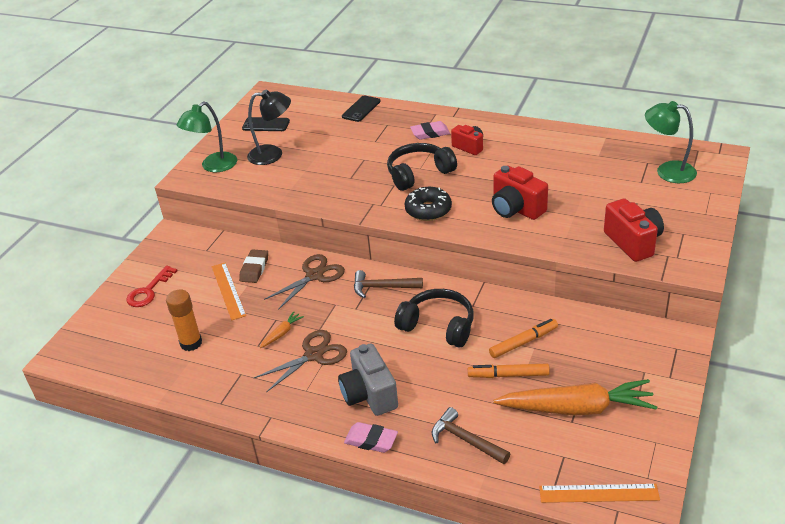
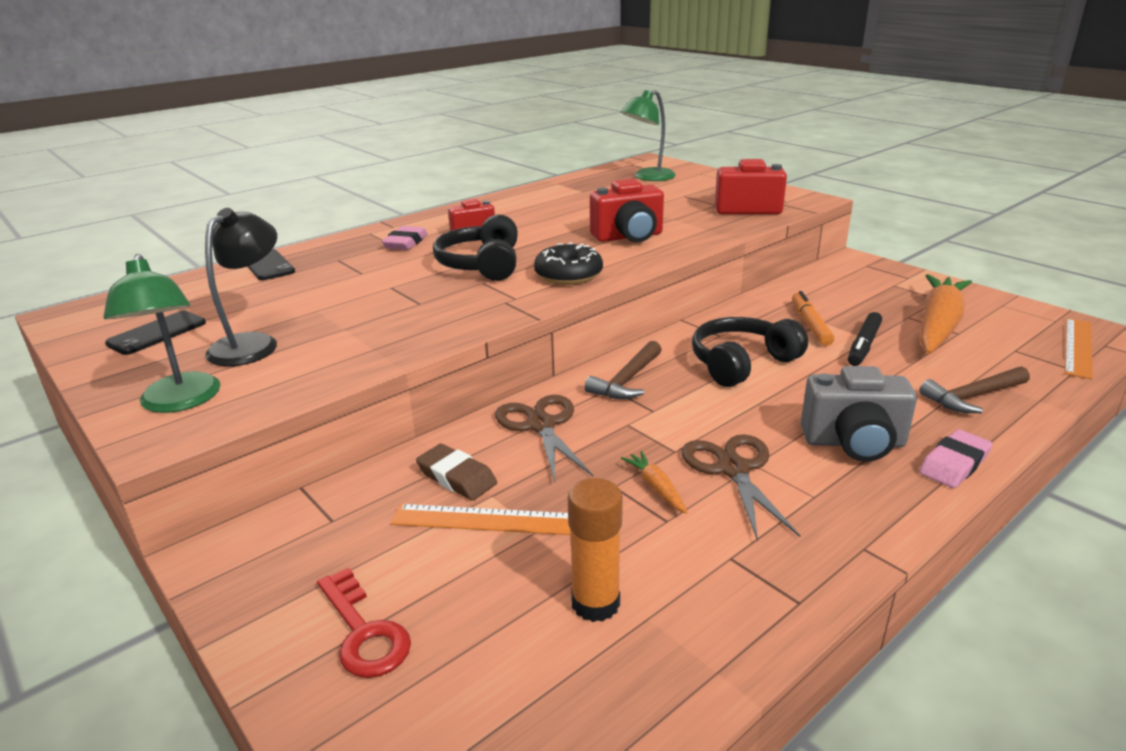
camera: 65 degrees left, 10 degrees down
orange marker [468,364,550,378] -> black marker [848,312,882,366]

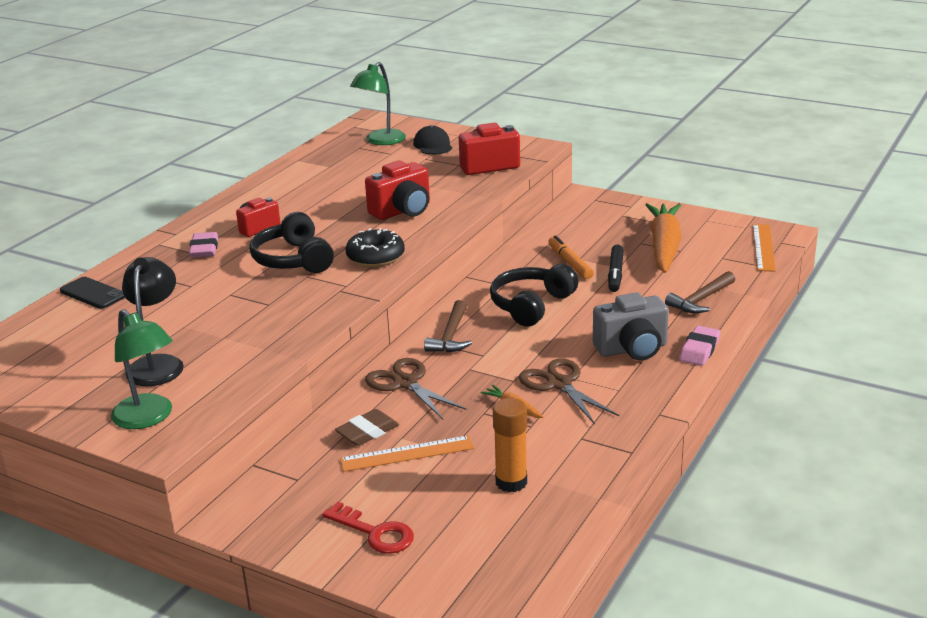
camera: 20 degrees left, 0 degrees up
black phone [105,311,206,355] -> none
brown eraser [416,444,497,500] -> brown eraser turned 60 degrees counterclockwise [335,409,399,446]
none -> black cap [413,125,452,155]

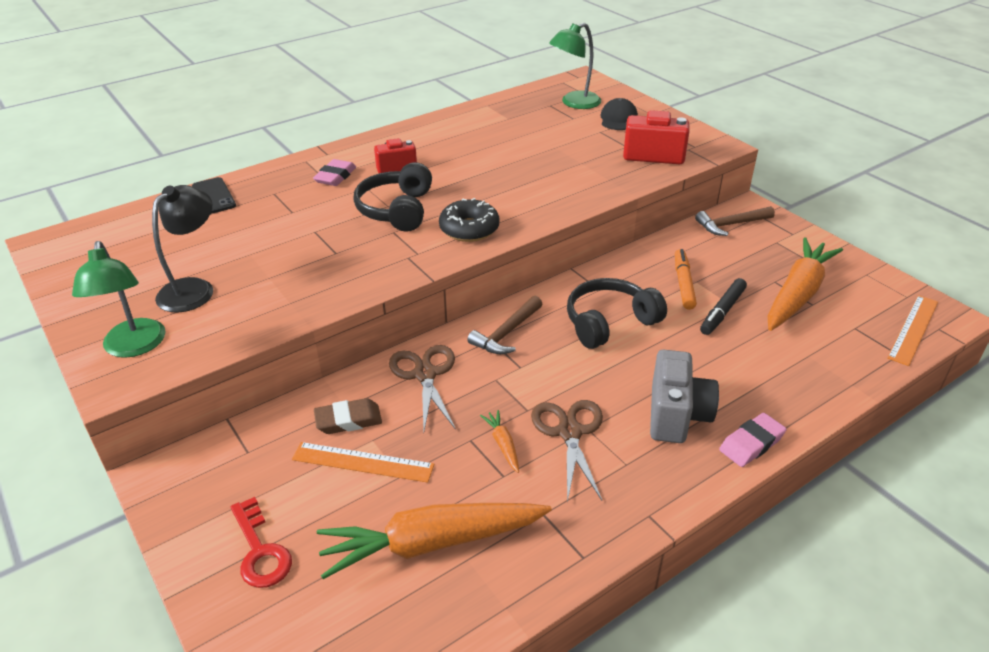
camera: 25 degrees right, 10 degrees up
red camera [365,161,430,220] -> none
orange glue stick [493,398,527,492] -> orange carrot [317,503,552,579]
grey camera [593,292,669,360] -> grey camera turned 90 degrees counterclockwise [650,350,719,443]
brown hammer [665,271,735,313] -> brown hammer moved to [695,206,775,236]

